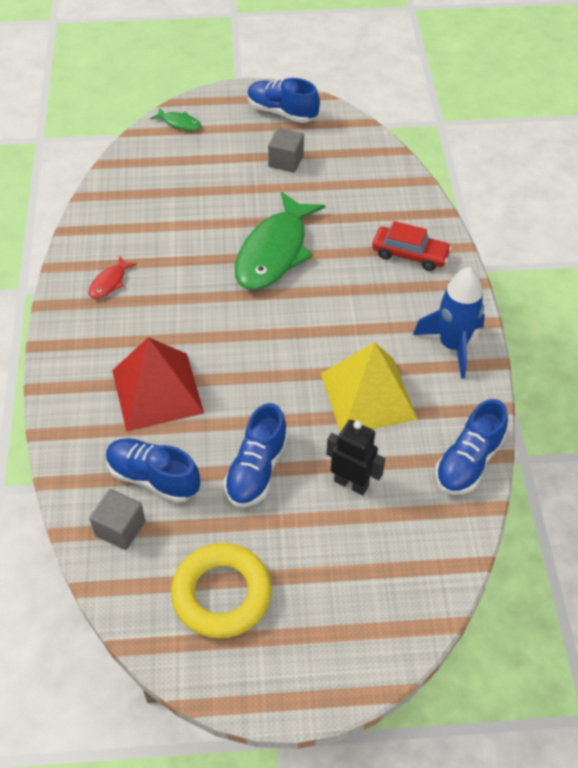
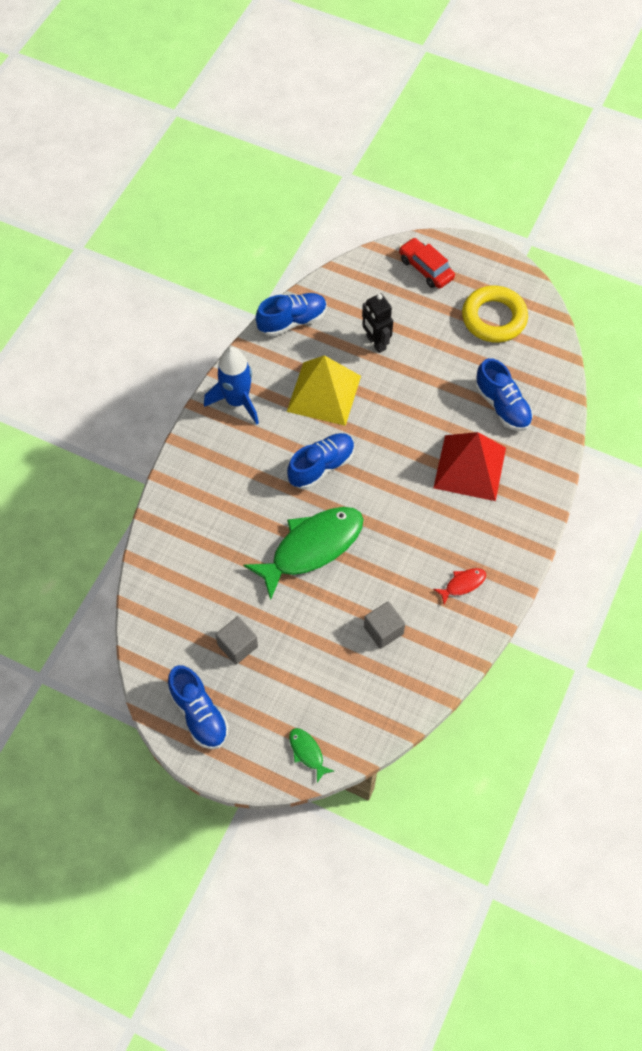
camera: 150 degrees left, 10 degrees up
grey cube [89,489,146,550] -> grey cube moved to [364,601,405,649]
blue shoe [224,403,288,507] -> blue shoe moved to [287,433,355,489]
red car [372,221,452,271] -> red car moved to [399,238,455,289]

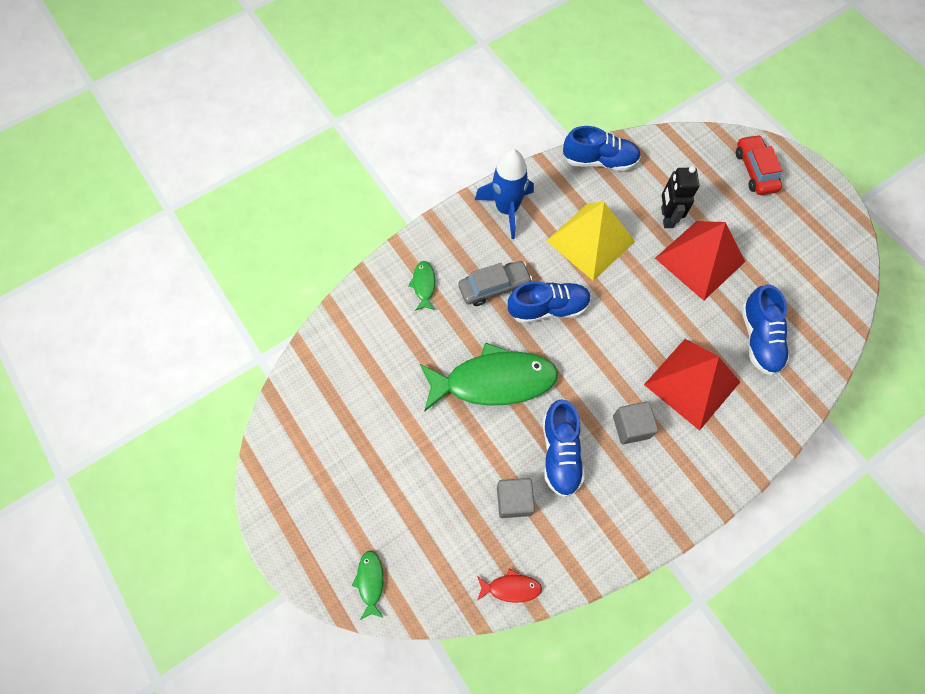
camera: 30 degrees right, 5 degrees up
blue shoe [168,665,229,749] -> blue shoe moved to [543,399,585,497]
grey cube [216,616,258,664] -> grey cube moved to [613,401,658,444]
red fish [433,568,486,604] -> red fish moved to [477,569,542,603]
yellow ring [462,286,528,343] -> none
none -> green fish [408,261,435,311]
none -> grey car [458,261,532,306]
none -> red pyramid [655,221,745,301]

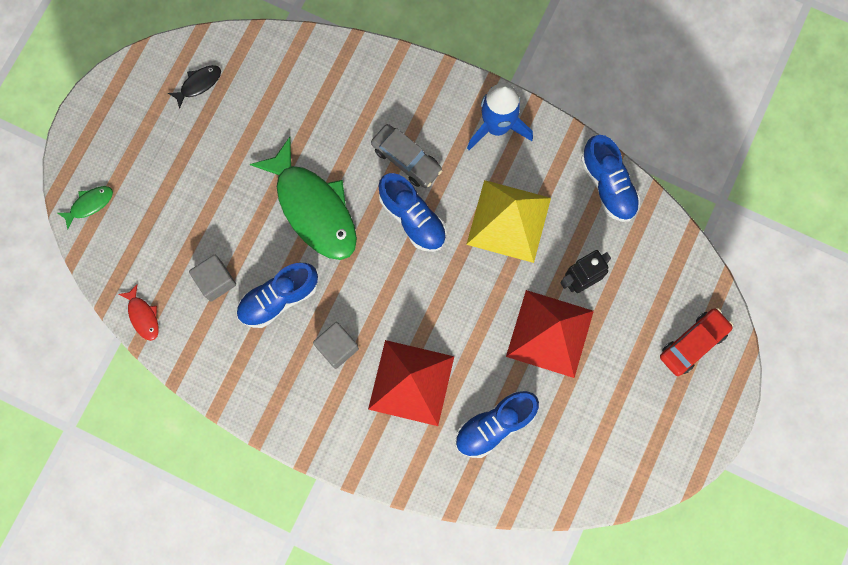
camera: 60 degrees right, 10 degrees up
green fish [408,261,435,311] -> none
none -> black fish [168,65,221,109]

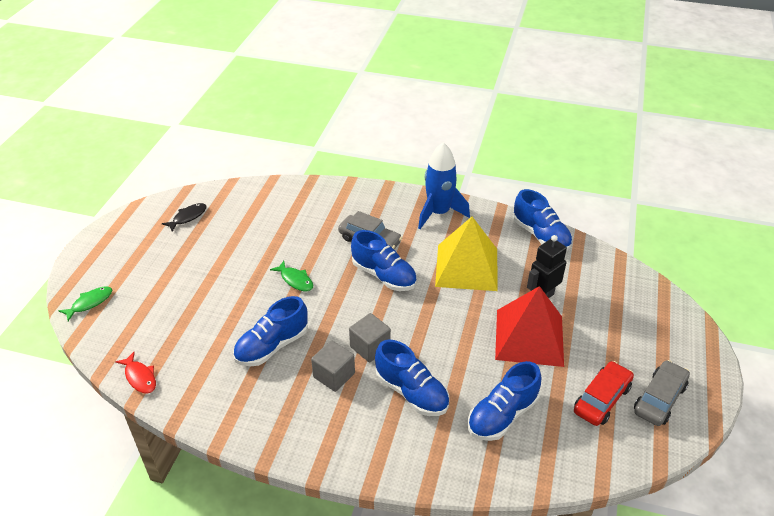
camera: 10 degrees left, 35 degrees down
grey cube [189,255,236,302] -> grey cube moved to [349,313,391,362]
green fish [250,137,357,260] -> green fish [270,261,313,291], size x0.43
red pyramid [368,340,454,426] -> blue shoe [375,339,449,416]
red car [660,308,733,376] -> red car moved to [574,361,634,426]
none -> grey car [634,360,690,426]

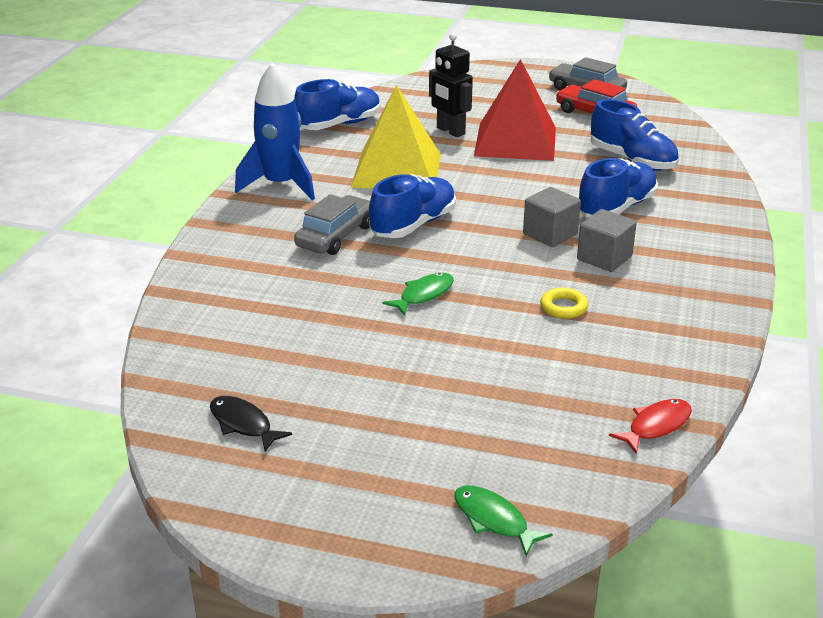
camera: 90 degrees left, 10 degrees down
blue shoe [233,296,308,366] -> yellow ring [540,288,588,319]

